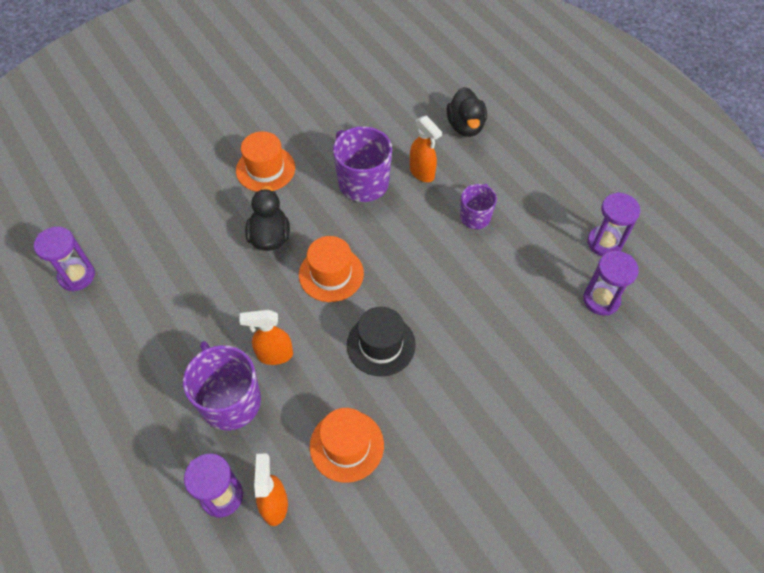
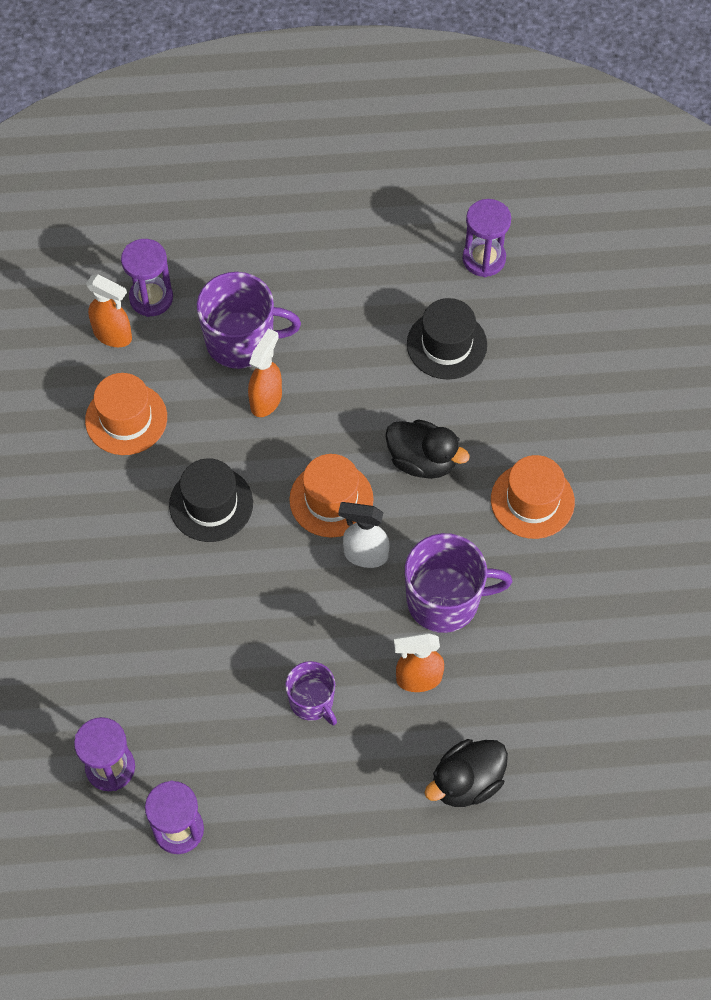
camera: 120 degrees right, 5 degrees up
black duck [447,87,487,137] -> black duck turned 60 degrees counterclockwise [425,739,508,807]
none -> white spray bottle [338,502,390,568]
none -> black hat [407,298,487,380]

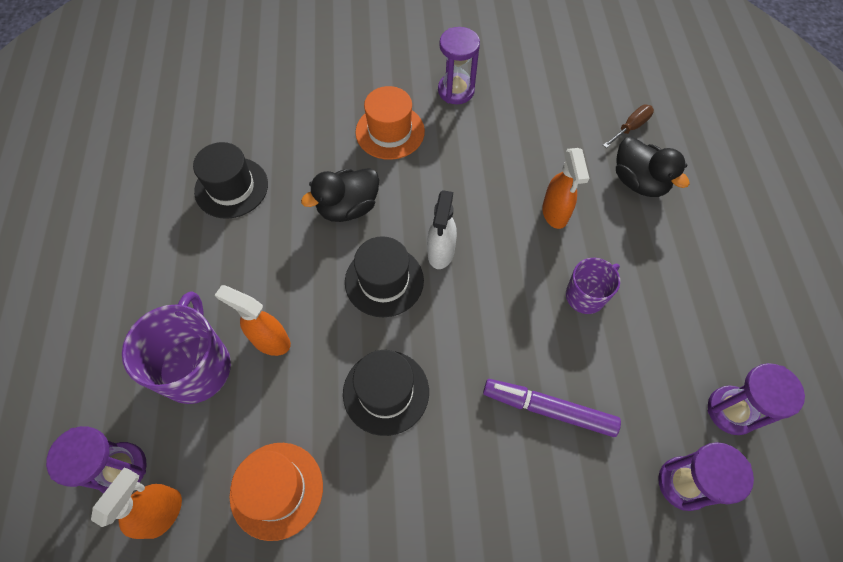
camera: 90 degrees left, 0 degrees up
orange hat [289,454,374,538] -> black hat [345,236,424,317]
black duck [385,419,470,479] -> black duck turned 150 degrees counterclockwise [301,168,379,222]
purple mug [405,533,513,633] -> none
purple hourglass [463,199,511,277] -> purple hourglass moved to [438,27,480,104]
none -> purple marker [483,379,621,437]
none -> brown screwdriver [603,105,654,148]

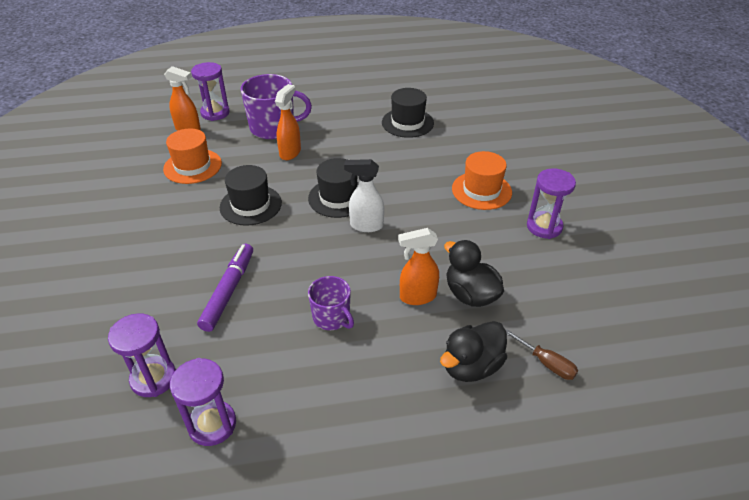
camera: 85 degrees right, 20 degrees down
black duck [301,168,379,222] -> black duck moved to [444,240,504,307]

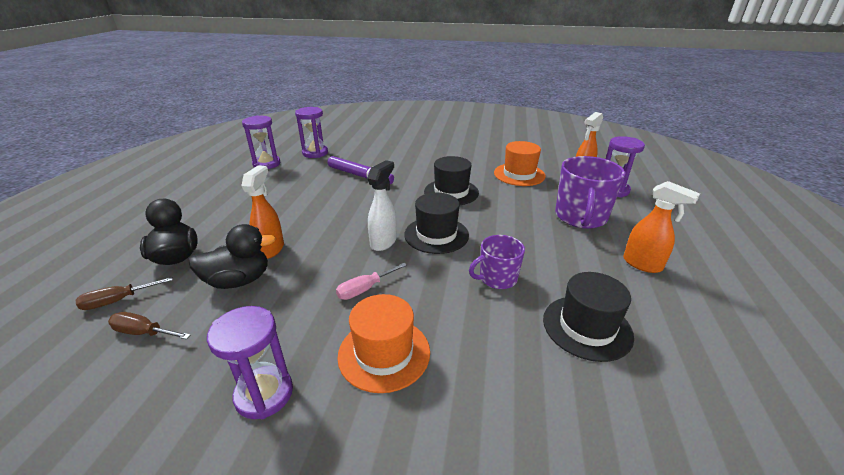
camera: 110 degrees right, 10 degrees down
orange spray bottle [275,84,301,160] -> orange spray bottle moved to [623,181,700,273]
purple mug [308,276,354,330] -> purple mug moved to [469,235,525,289]
none -> brown screwdriver [108,312,191,339]
none -> pink screwdriver [336,263,407,300]

